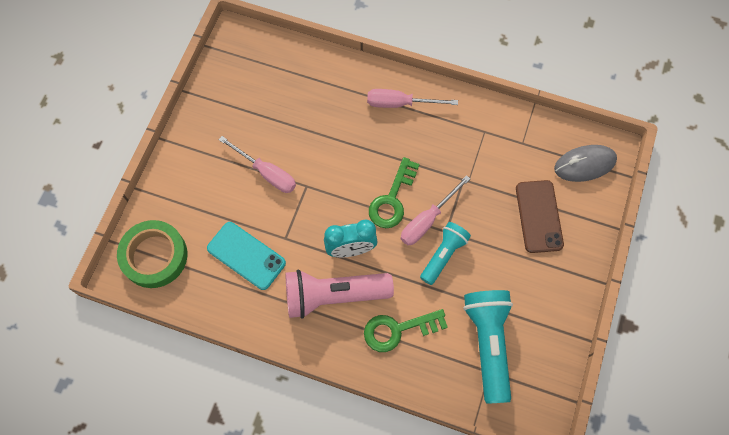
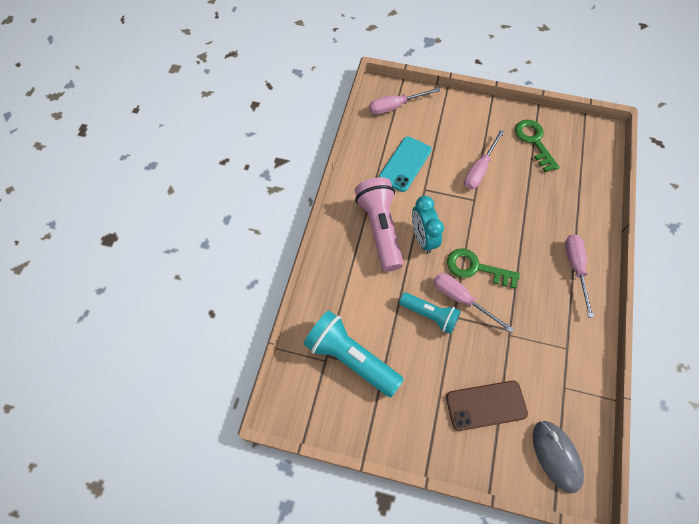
camera: 85 degrees right, 5 degrees down
green tape [117,220,187,288] -> pink screwdriver [369,87,440,115]
green key [364,309,448,352] -> green key moved to [515,120,560,172]
turquoise flashlight [463,290,513,404] -> turquoise flashlight turned 135 degrees counterclockwise [304,310,404,397]

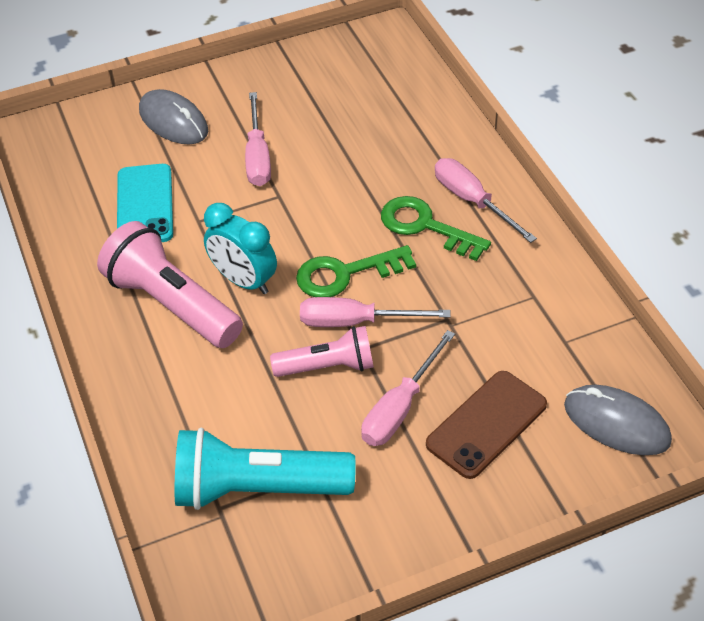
camera: 35 degrees left, 15 degrees down
pink screwdriver [369,87,440,115] -> pink screwdriver moved to [361,330,455,446]
turquoise flashlight [399,292,461,334] -> pink flashlight [270,326,374,377]
green key [515,120,560,172] -> green key moved to [381,196,491,261]
none -> grey mouse [139,89,208,144]

